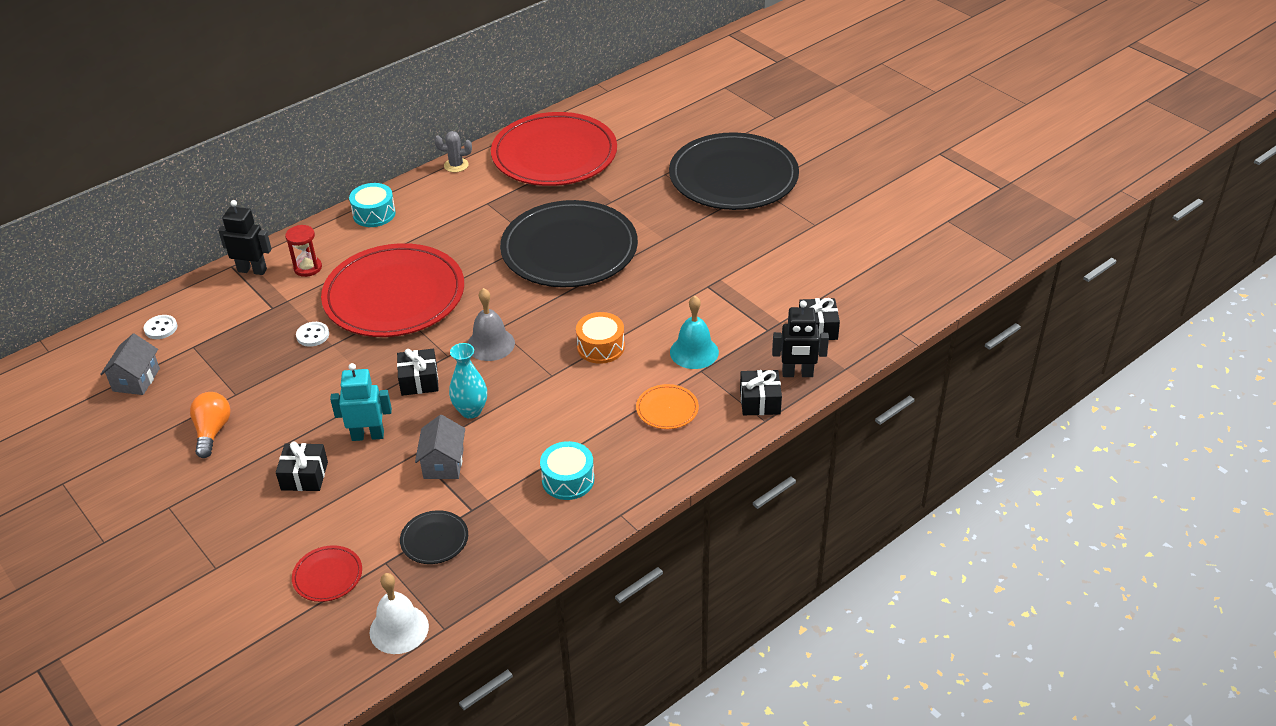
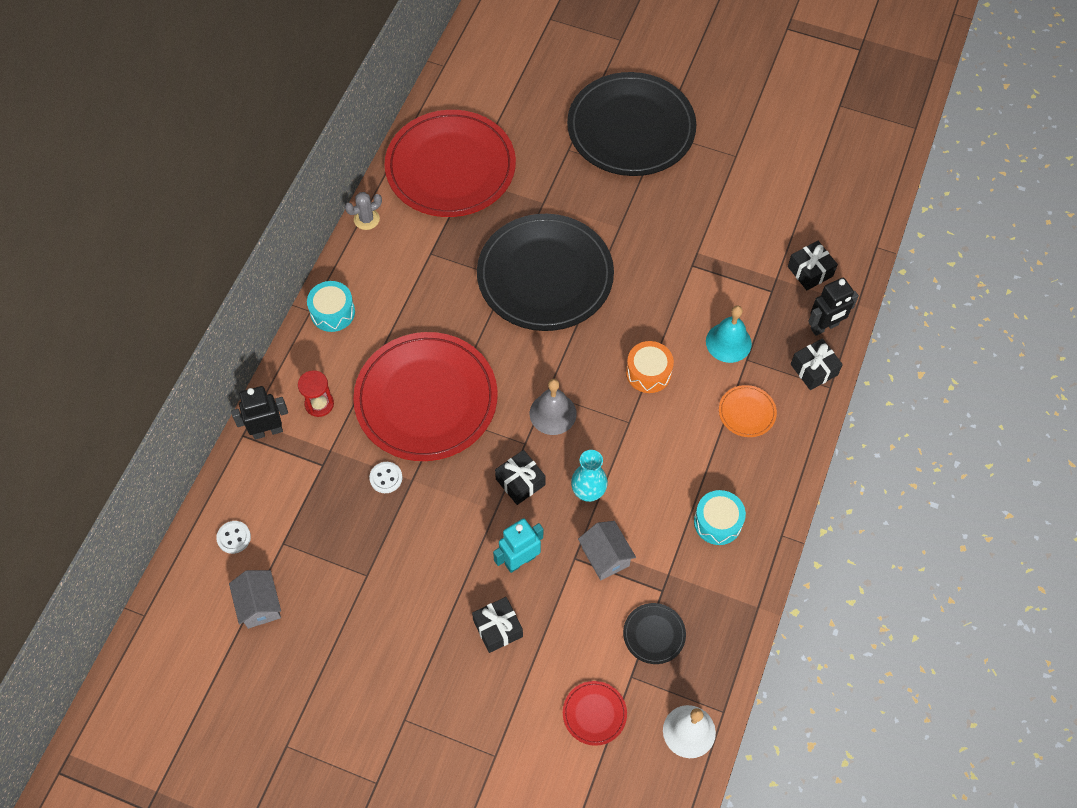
camera: 30 degrees left, 20 degrees up
orange light bulb [190,392,231,458] -> none

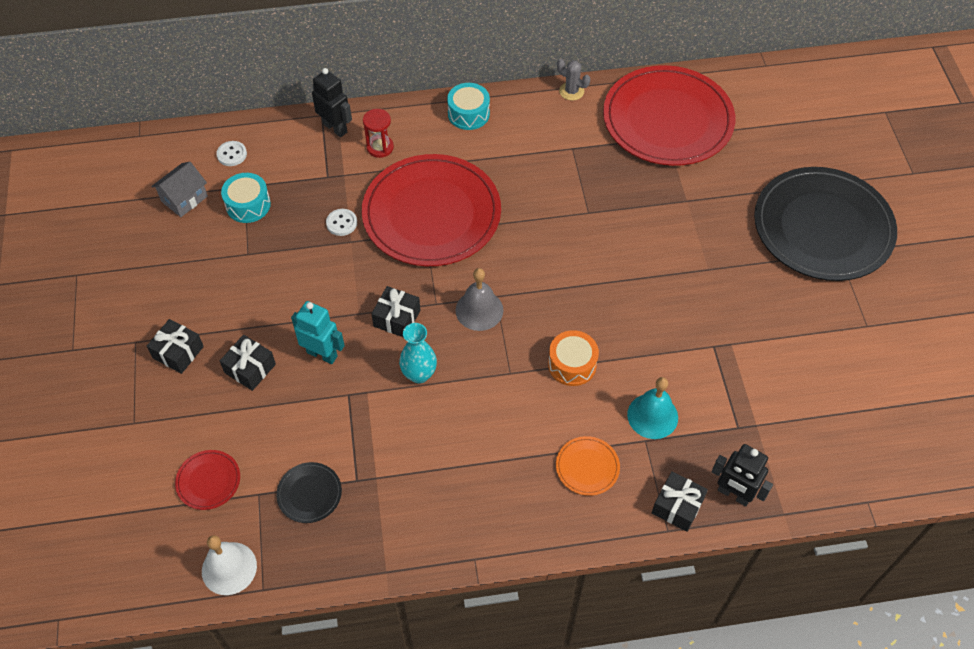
camera: 60 degrees right, 5 degrees down
black plate [477,214,614,331] -> none
grey house [578,521,636,580] -> none
turquoise drum [694,490,746,545] -> turquoise drum moved to [221,173,271,223]
black gift [788,241,838,290] -> black gift moved to [147,319,204,374]

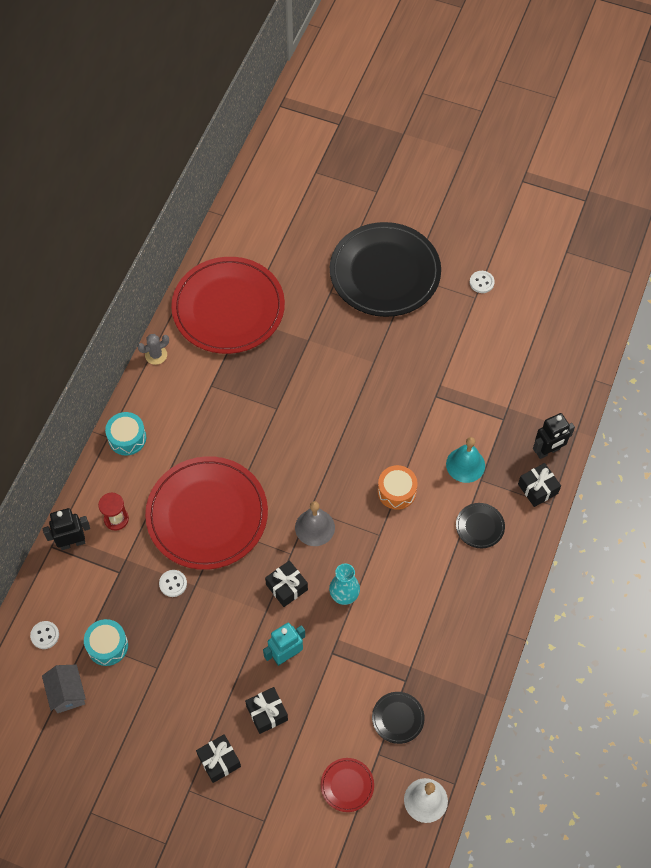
camera: 60 degrees left, 5 degrees up
orange plate [556,436,620,496] -> black plate [456,503,505,548]
none -> white button [470,271,495,293]

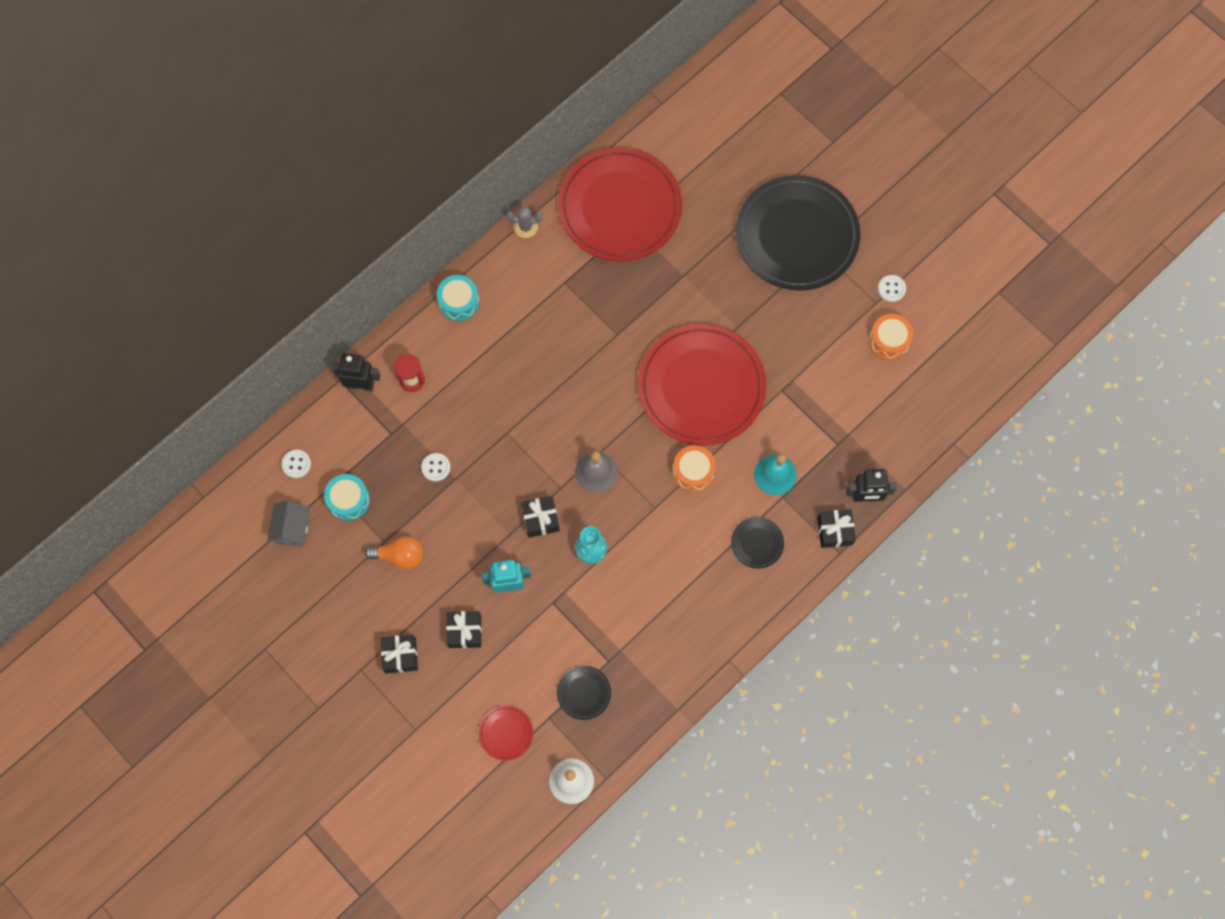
camera: 25 degrees right, 10 degrees up
red plate [145,456,268,570] -> red plate moved to [638,324,766,446]
none -> orange light bulb [365,536,423,569]
none -> orange drum [869,314,913,360]

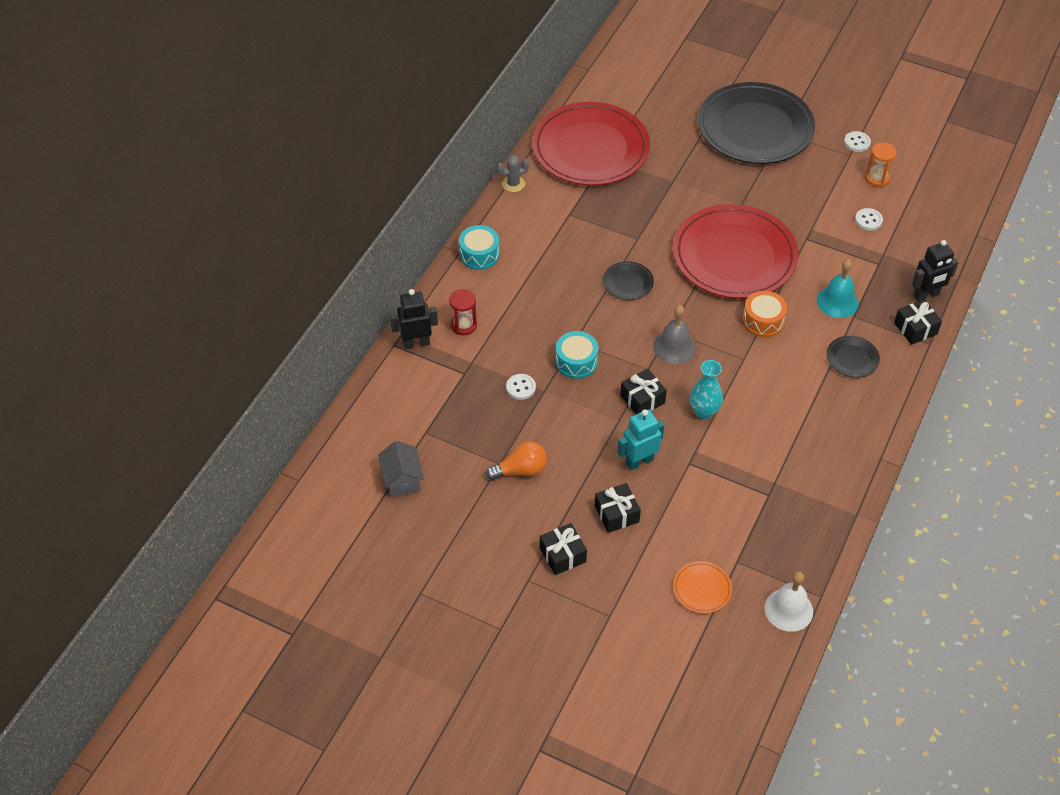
camera: 20 degrees left, 20 degrees down
white button [282,450,311,478] -> white button moved to [855,208,883,230]
turquoise drum [324,474,370,521] -> turquoise drum moved to [555,331,599,379]
red plate [479,705,533,761] -> orange plate [673,561,732,613]
black plate [557,666,611,720] -> black plate moved to [603,261,654,300]
orange drum [869,314,913,360] -> orange hourglass [865,142,897,187]

